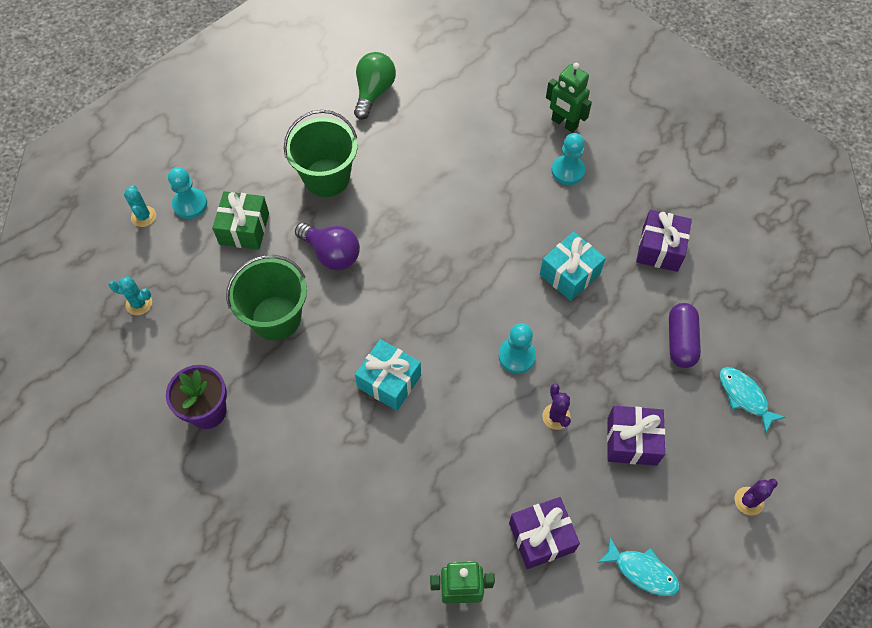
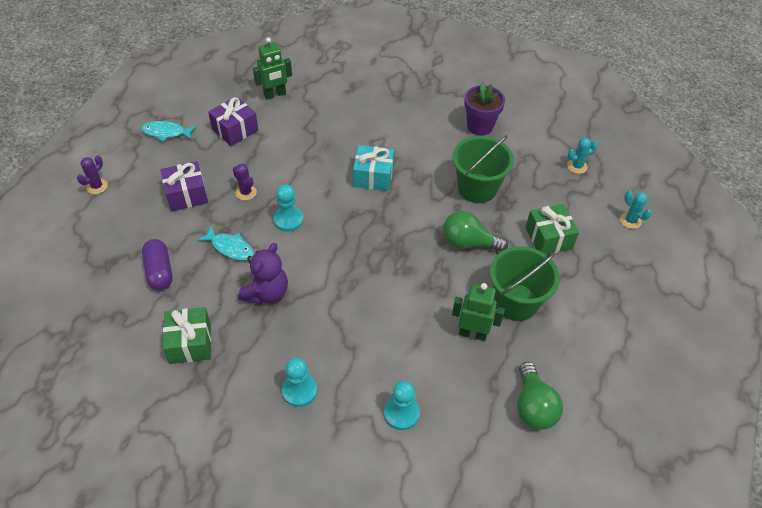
camera: 155 degrees right, 10 degrees down
turquoise pawn [168,167,207,219] -> turquoise pawn moved to [384,381,420,430]
purple light bulb [295,223,360,270] -> green light bulb [443,211,508,252]
turquoise gift [540,232,606,301] -> purple teddy bear [238,243,288,305]
green robot [546,63,592,133] -> green robot moved to [452,283,505,341]
purple gift [636,210,692,272] -> green gift [163,307,211,364]
turquoise fish [720,367,785,433] -> turquoise fish moved to [197,226,254,261]

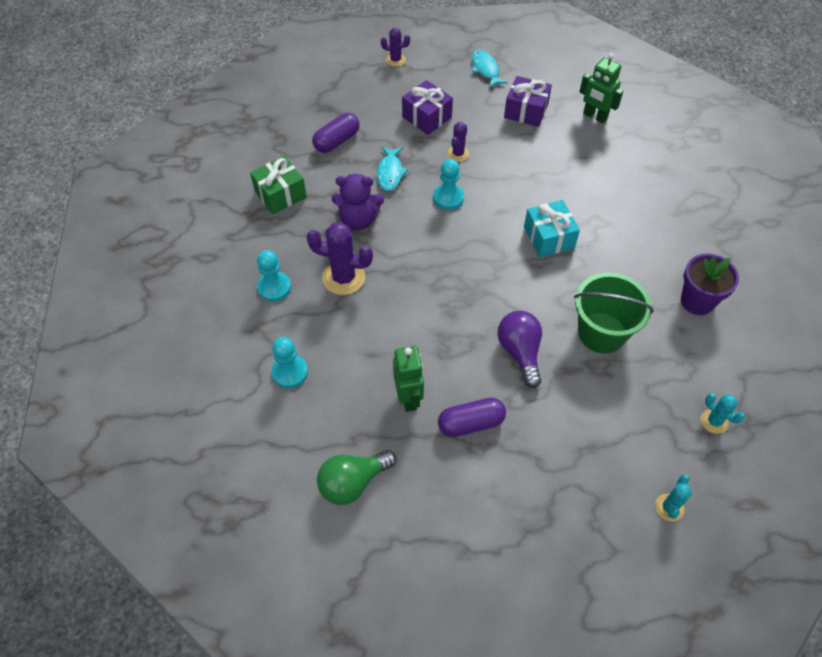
camera: 65 degrees right, 5 degrees up
green light bulb [443,211,508,252] -> purple light bulb [497,311,542,388]
green bucket [490,246,560,321] -> purple capsule [438,398,506,437]
green gift [525,204,579,255] -> none
none -> purple cactus [306,222,373,295]

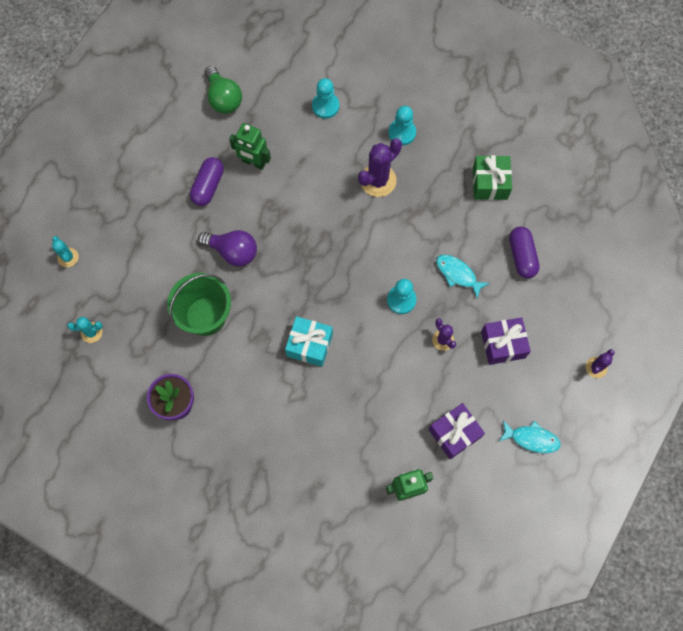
camera: 125 degrees right, 15 degrees up
green light bulb [317,450,397,505] -> green light bulb turned 150 degrees clockwise [205,66,242,114]
purple teddy bear [332,174,384,230] -> none

